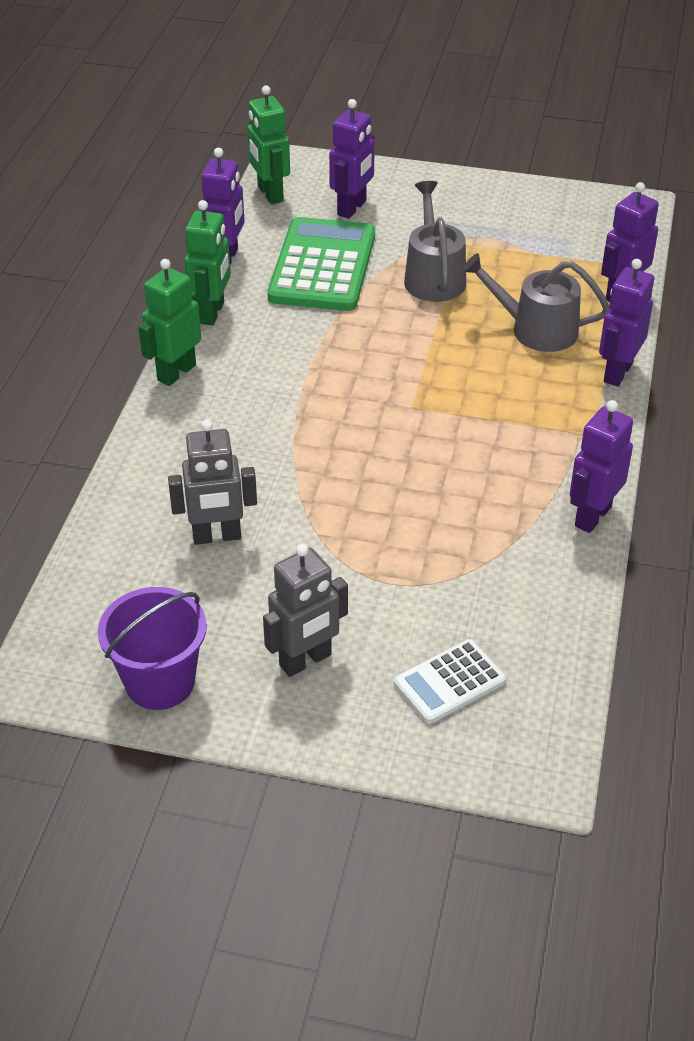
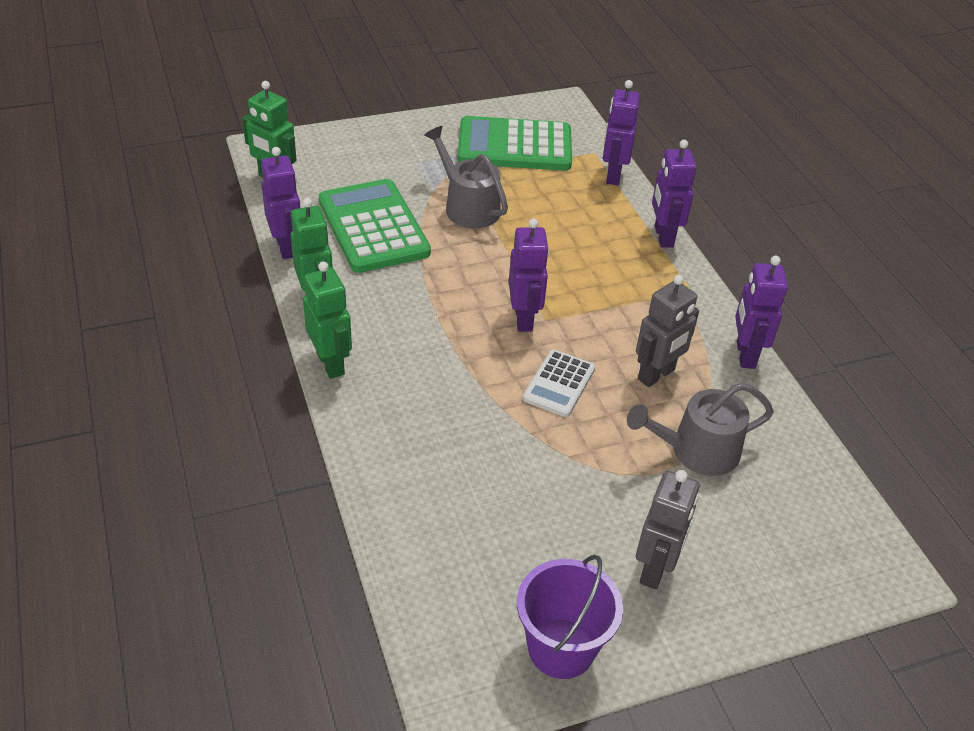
camera: 35 degrees left, 0 degrees up
green robot [138,259,201,386] -> green robot turned 150 degrees clockwise [303,261,352,379]
grey robot [168,420,257,545] -> grey robot moved to [636,275,699,387]
purple robot [329,99,375,219] -> purple robot moved to [509,218,549,332]
white calculator [394,639,506,724] -> white calculator moved to [523,350,595,417]
grey watering can [461,253,610,352] -> grey watering can moved to [627,383,774,476]
none -> green calculator [457,116,572,171]

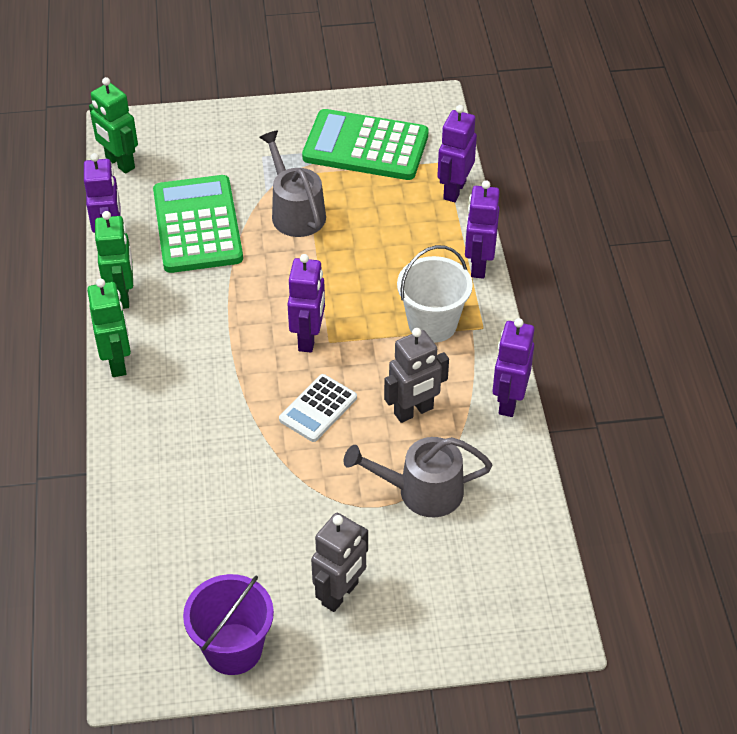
camera: 15 degrees right, 5 degrees up
none -> white bucket [397,245,473,343]

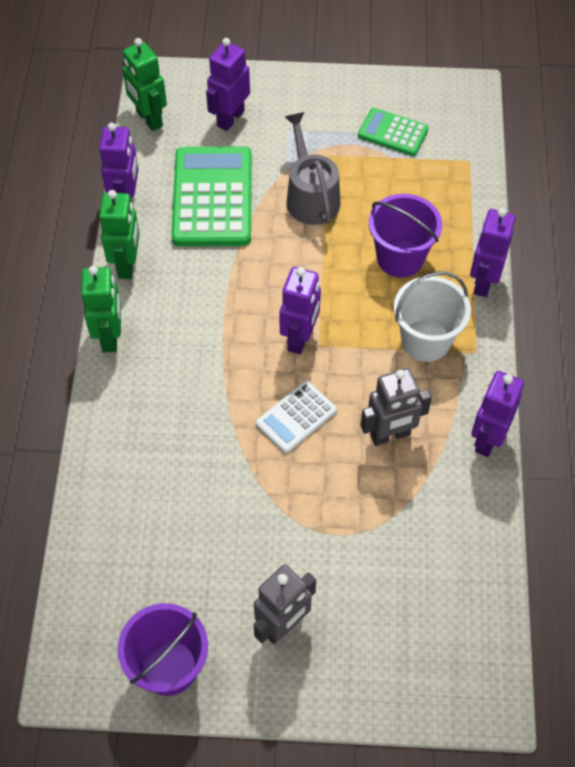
camera: 10 degrees right, 10 degrees up
green calculator [302,109,429,180] -> green calculator [358,108,429,156], size x0.54
grey watering can [344,437,492,517] -> none
purple robot [437,105,477,202] -> purple robot moved to [206,38,250,131]
none -> purple bucket [368,194,442,278]

